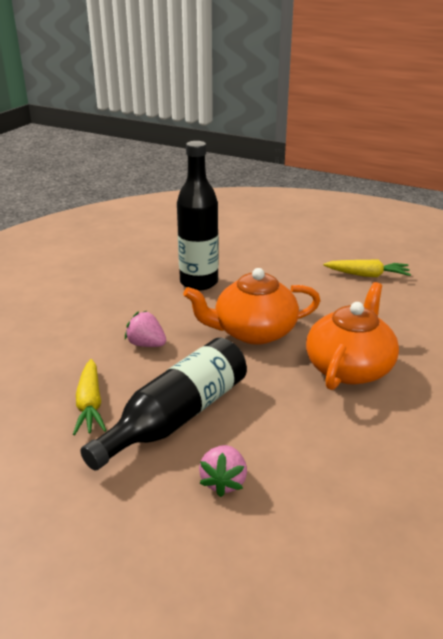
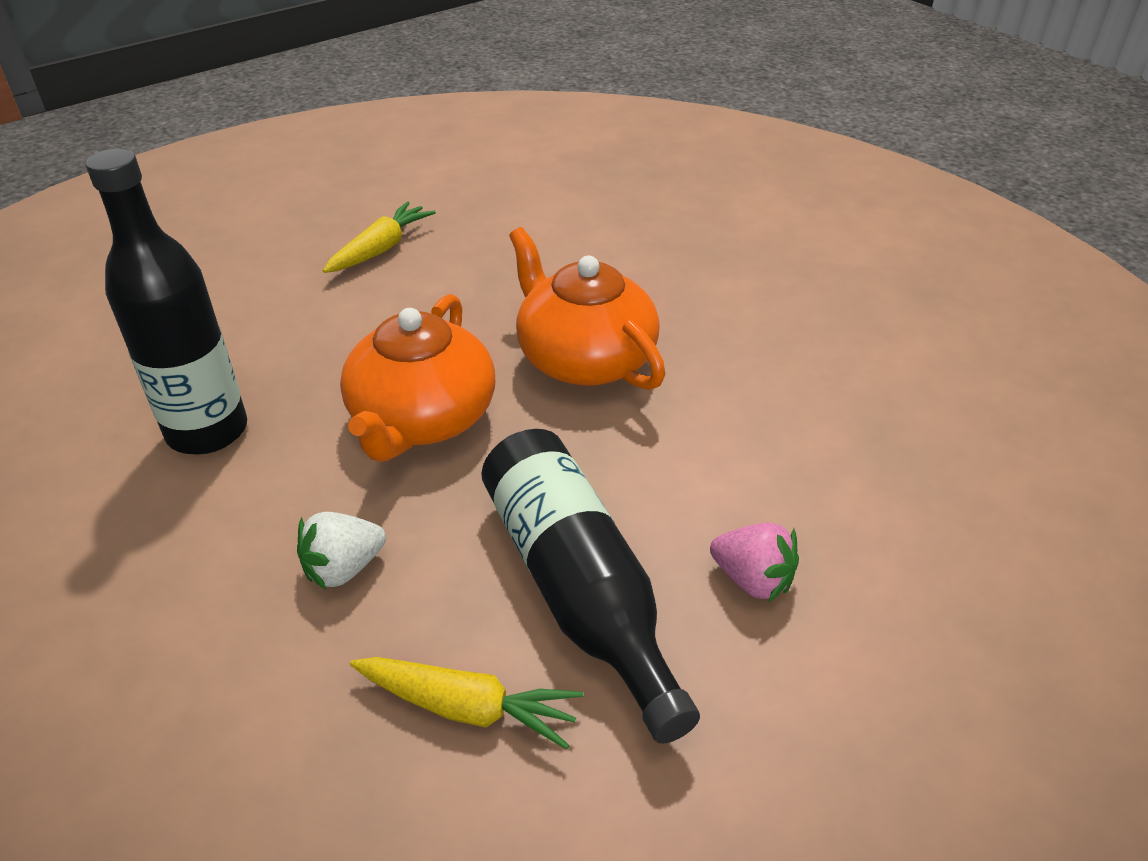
camera: 65 degrees left, 10 degrees up
pink strawberry [125,311,166,347] -> white strawberry [297,512,386,591]

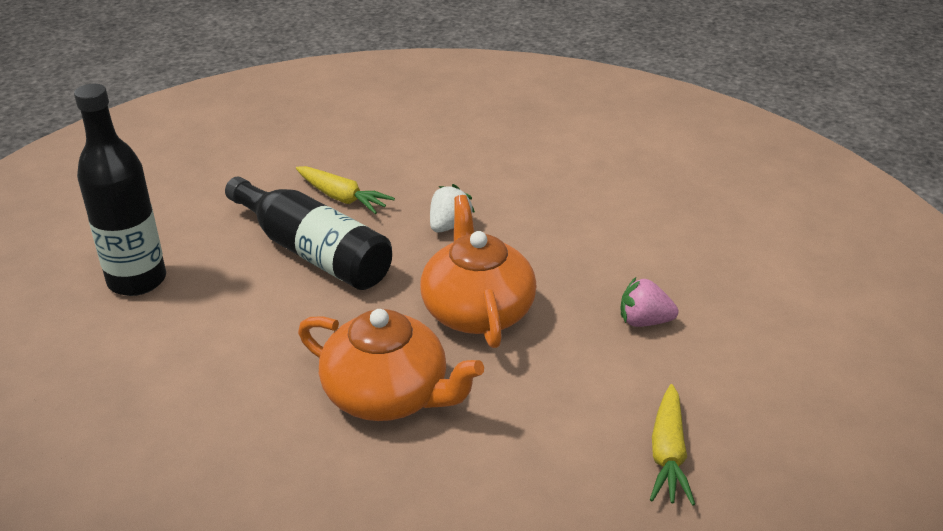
camera: 155 degrees right, 5 degrees down
black bottle [86,149,247,454] -> black bottle moved to [74,84,166,296]
yellow carrot [350,657,584,749] -> yellow carrot turned 135 degrees counterclockwise [296,166,395,214]
pink strawberry [710,523,799,602] -> pink strawberry moved to [621,277,679,327]

